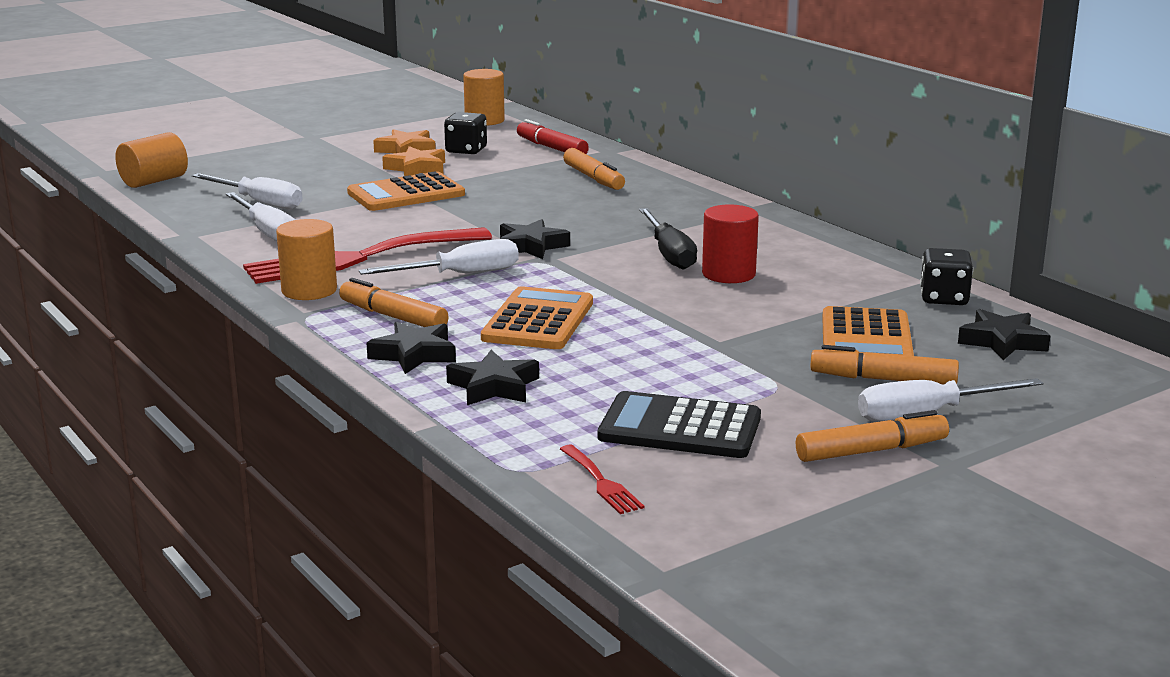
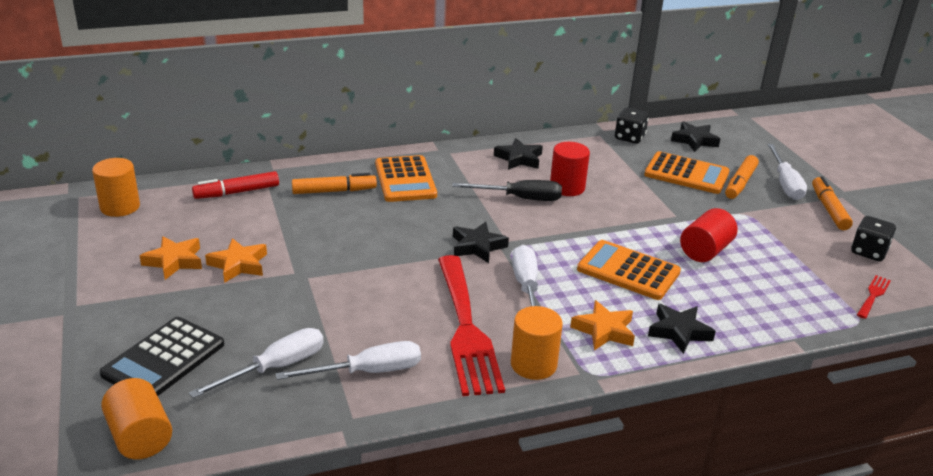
camera: 75 degrees left, 10 degrees up
orange marker [339,278,449,327] -> orange star [570,300,635,350]
orange calculator [347,172,465,211] -> orange calculator moved to [375,155,437,202]
black dice [444,112,487,154] -> black dice moved to [851,216,896,261]
black star [446,350,539,405] -> black star moved to [494,138,543,170]
red fork [560,445,644,514] -> red fork turned 45 degrees counterclockwise [857,275,891,319]
black calculator [598,391,761,458] -> black calculator moved to [99,317,224,396]
none -> red cylinder [680,208,738,262]

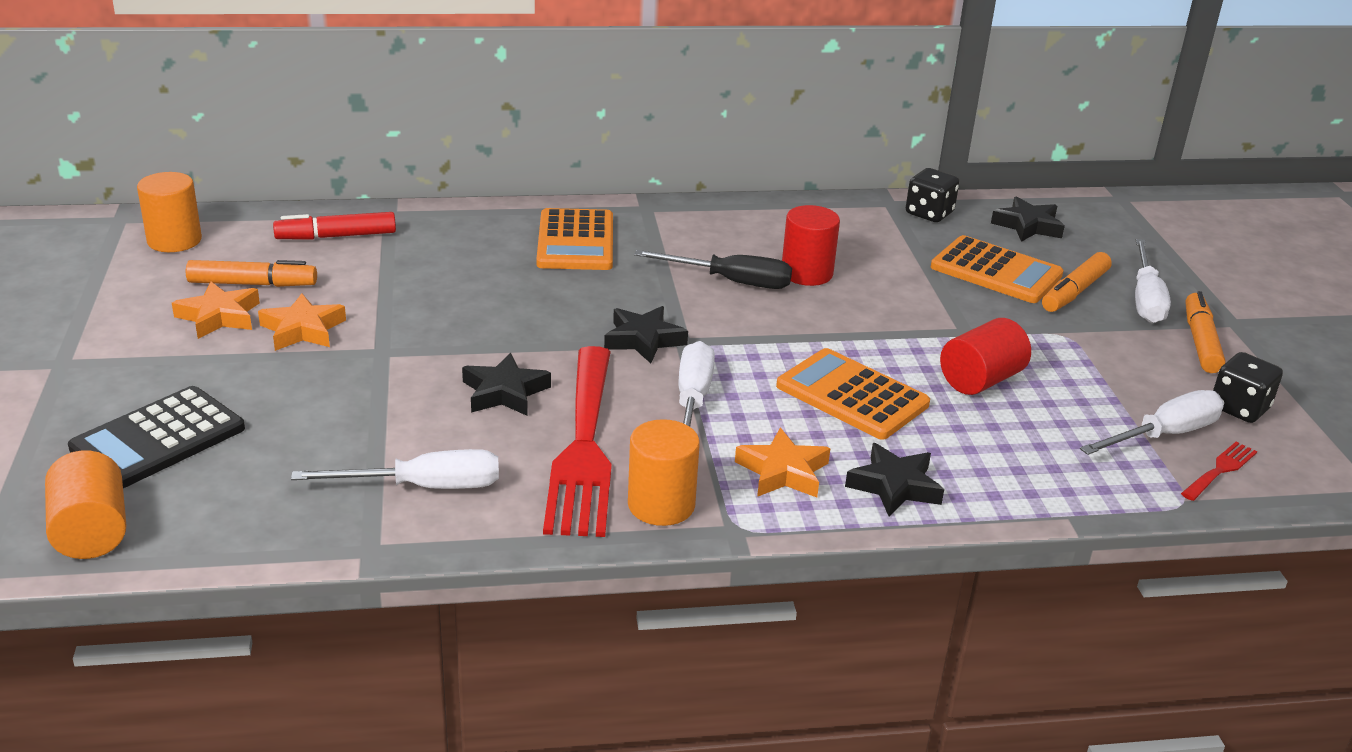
camera: 10 degrees right, 0 degrees up
white screwdriver [189,328,324,398] -> white screwdriver moved to [1080,390,1224,455]
orange marker [292,173,377,194] -> orange marker moved to [186,260,317,287]
black star [494,138,543,170] -> black star moved to [462,353,551,416]

